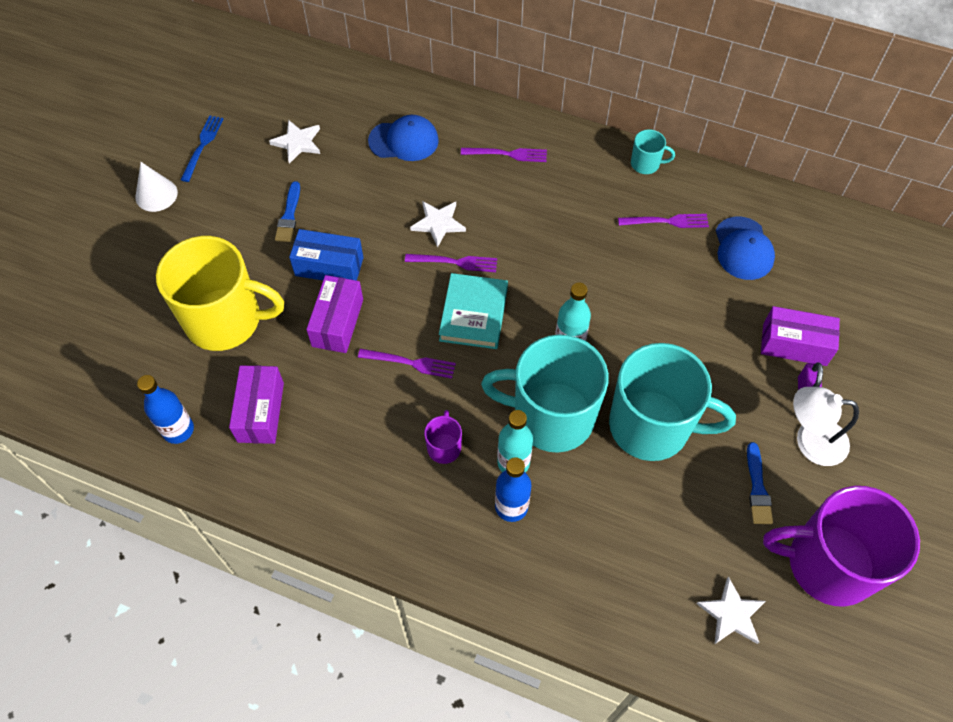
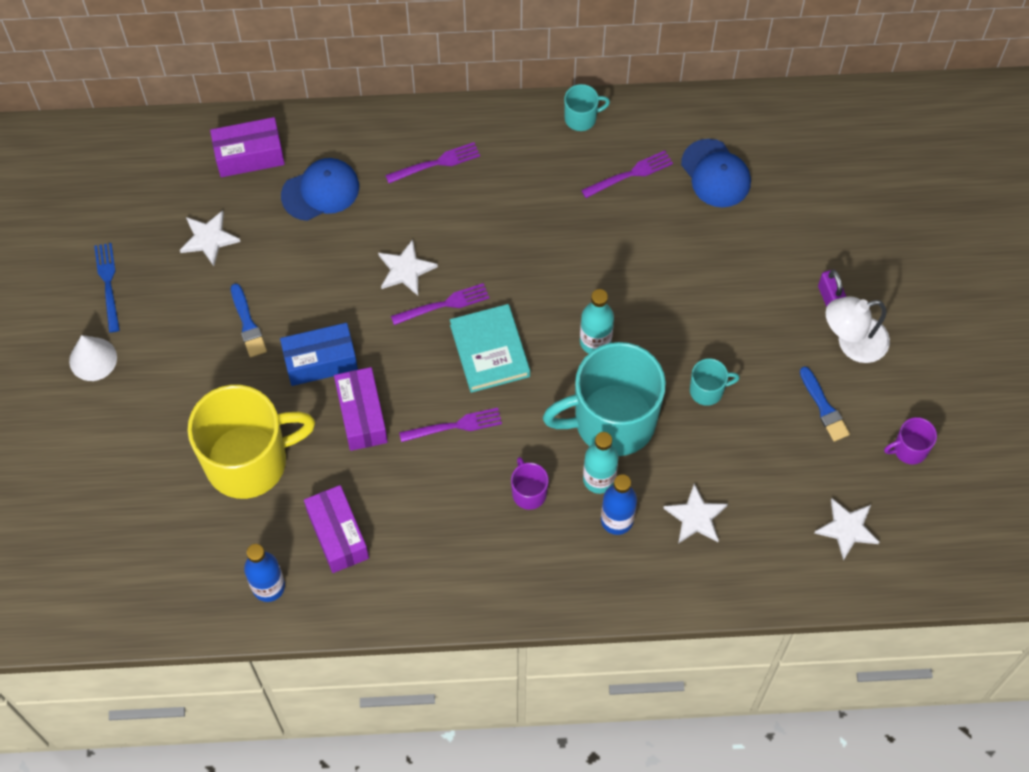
camera: 25 degrees left, 5 degrees up
turquoise mug [609,343,736,461] -> turquoise mug [690,358,739,406], size x0.42
purple box [761,306,840,366] -> purple box moved to [210,117,285,177]
purple mug [763,486,920,607] -> purple mug [884,417,937,464], size x0.42
none -> white star [663,484,728,544]

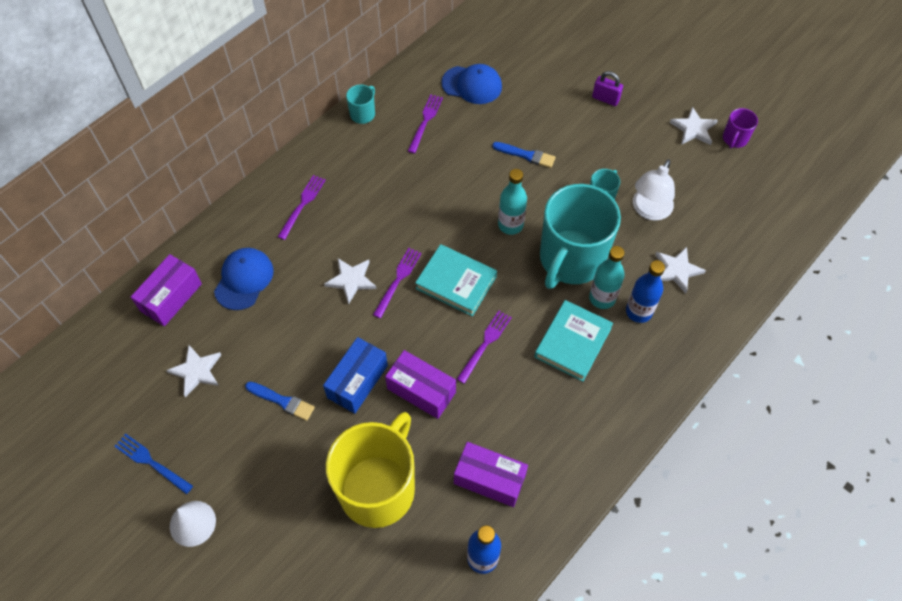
camera: 45 degrees left, 5 degrees down
purple mug [511,457,549,510] -> turquoise book [534,300,613,382]
blue brush [800,366,850,442] -> blue brush moved to [492,142,556,168]
white star [814,498,879,561] -> white star moved to [670,106,718,145]
white lamp [826,297,890,363] -> white lamp moved to [633,159,675,221]

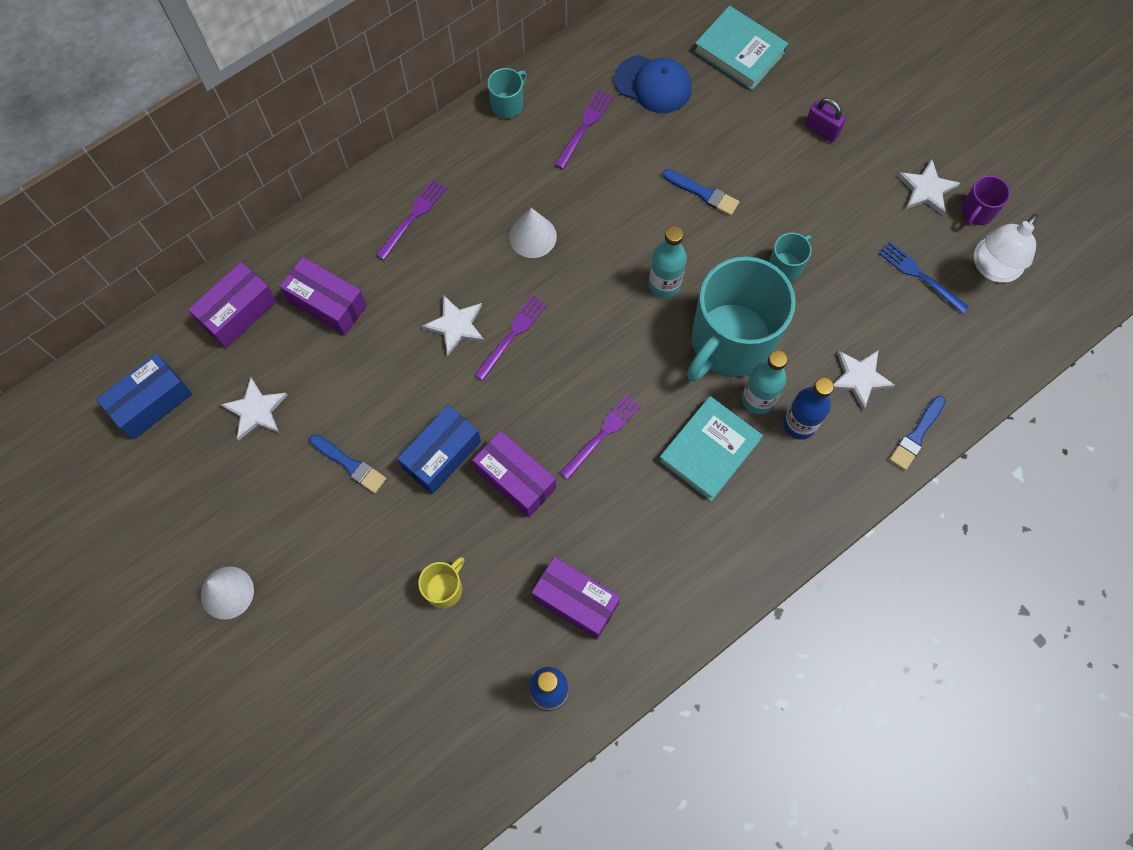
camera: 10 degrees right, 10 degrees up
blue fork [114,433,193,494] -> blue fork moved to [878,241,969,314]
blue cap [214,248,273,310] -> purple box [280,257,367,335]
yellow mug [326,412,415,528] -> yellow mug [418,557,465,608], size x0.42
turquoise book [415,244,497,316] -> turquoise book moved to [694,6,788,90]
white lamp [633,159,675,221] -> white lamp moved to [974,214,1038,283]
none -> blue box [96,353,192,439]
none -> white cone [509,208,557,258]
none -> blue brush [889,396,945,470]

